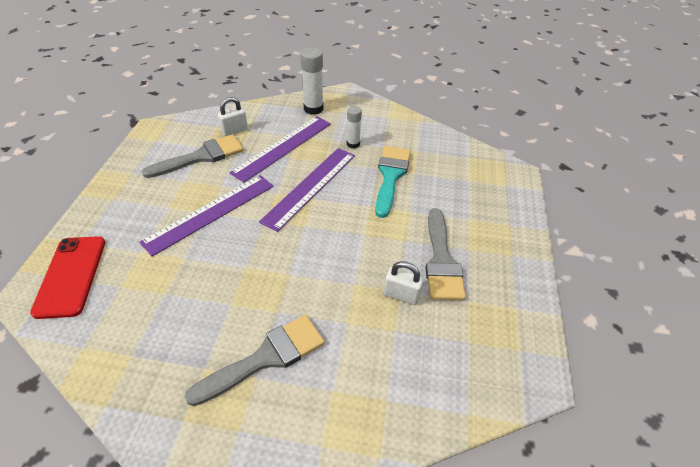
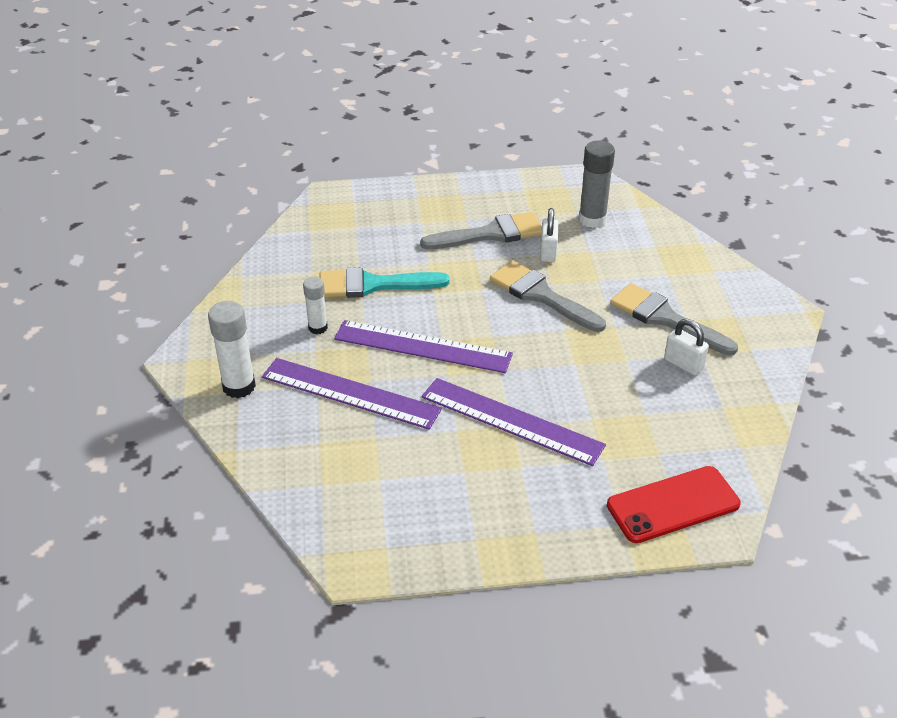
camera: 105 degrees left, 5 degrees down
grey brush [142,135,244,178] -> grey brush moved to [490,260,606,332]
white padlock [218,97,248,136] -> white padlock moved to [664,319,709,375]
none -> grey glue stick [579,140,615,228]

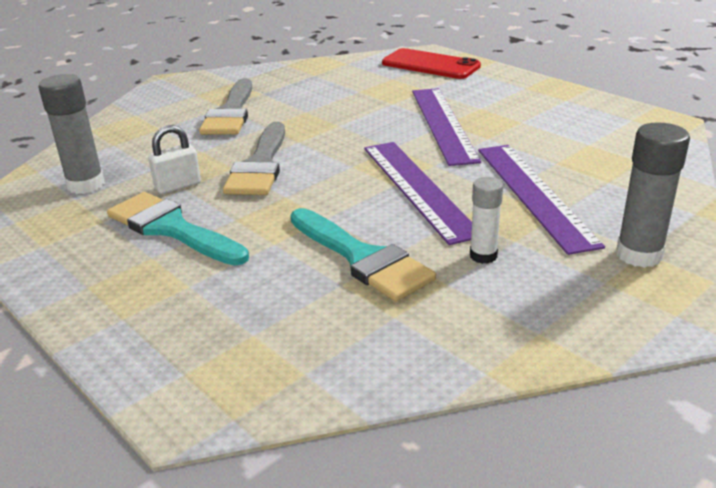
camera: 125 degrees left, 10 degrees down
white glue stick [208,301,256,398] -> grey glue stick [616,122,690,268]
grey brush [420,212,542,249] -> turquoise brush [107,192,249,266]
white padlock [664,319,709,375] -> none

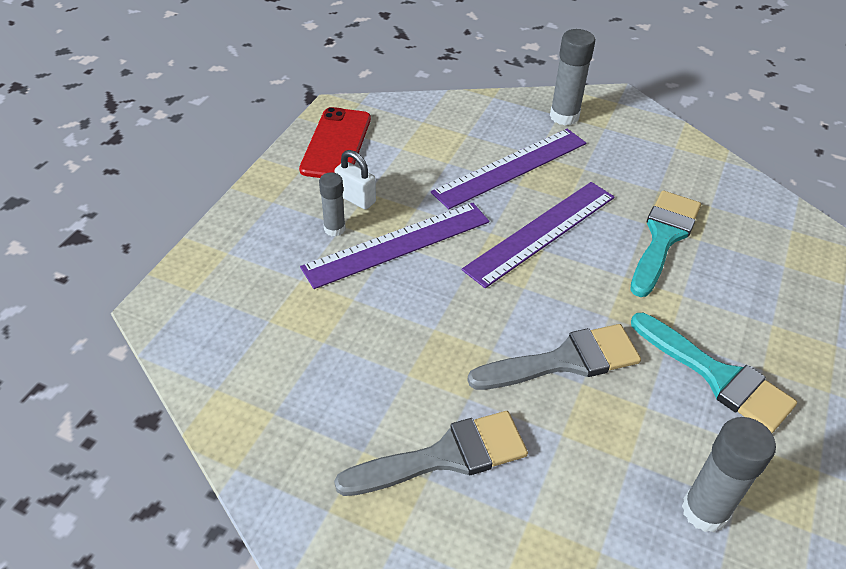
camera: 115 degrees left, 15 degrees up
turquoise brush [107,192,249,266] -> turquoise brush turned 60 degrees counterclockwise [631,313,797,433]
white padlock [148,125,201,194] -> white padlock moved to [334,150,376,210]
red phone [382,48,481,79] -> red phone moved to [299,107,371,178]
white glue stick [470,177,503,264] -> none
none -> grey glue stick [319,172,346,236]

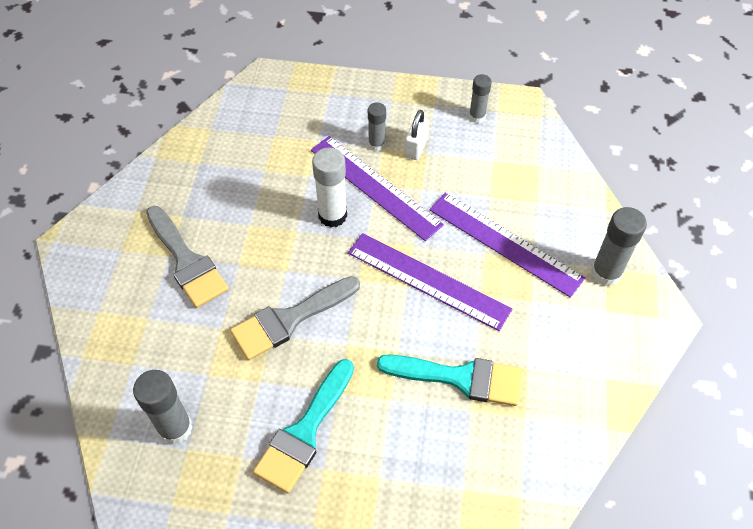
camera: 75 degrees right, 10 degrees up
red phone [299,107,371,178] -> grey glue stick [469,74,492,123]
grey brush [467,324,641,390] -> grey brush turned 90 degrees clockwise [230,276,360,360]
none -> white glue stick [312,148,347,227]

